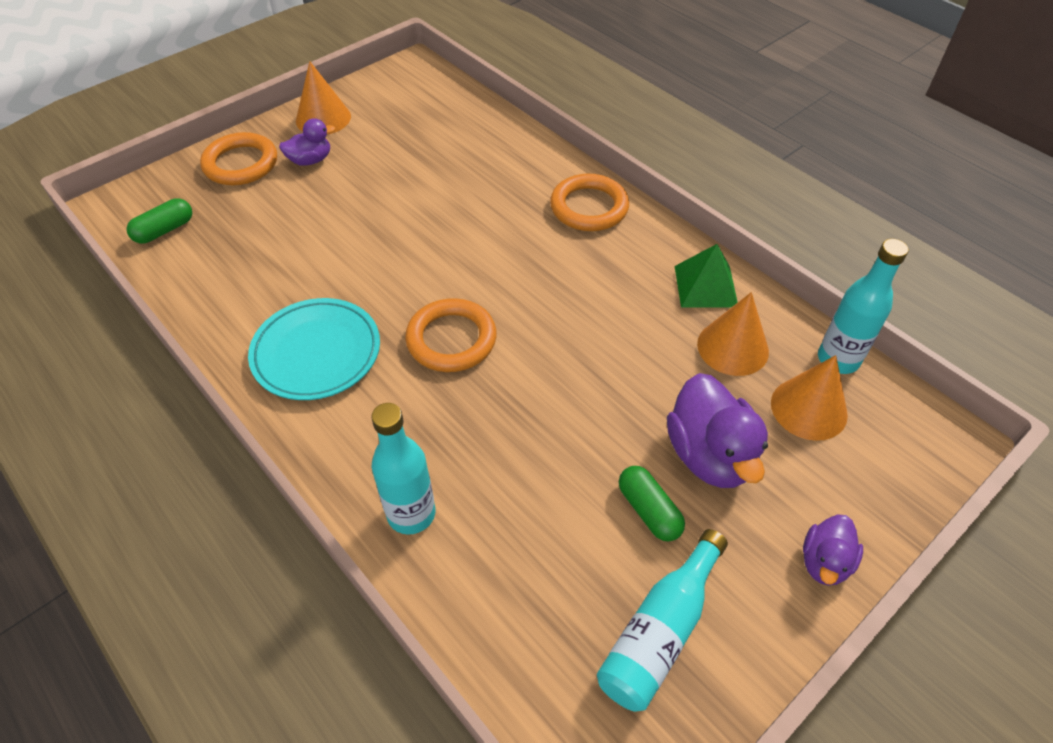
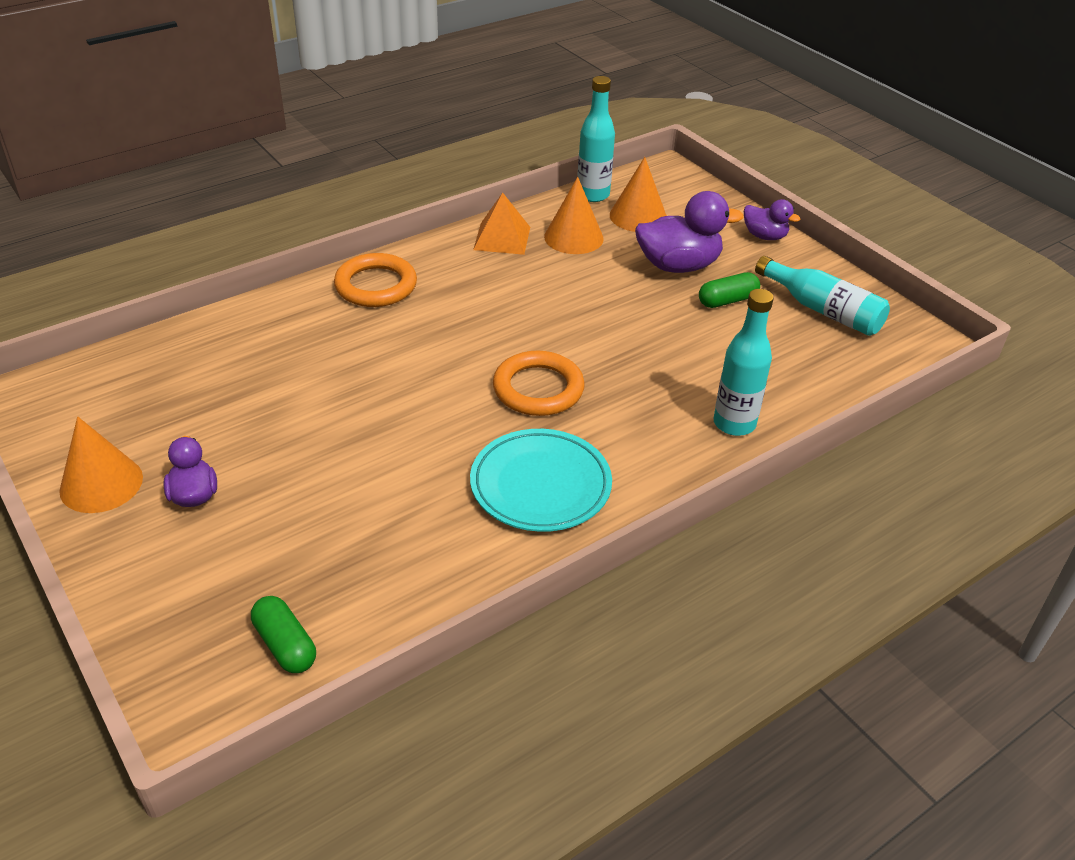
camera: 85 degrees left, 10 degrees down
orange ring [200,132,277,185] -> none
green pyramid [675,244,738,307] -> orange pyramid [473,193,530,255]

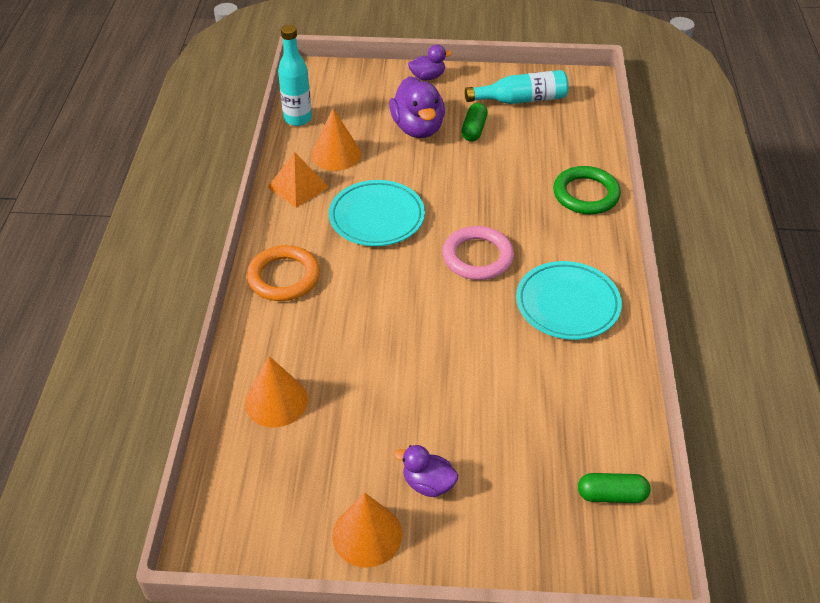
camera: 50 degrees left, 5 degrees up
orange ring [493,351,585,416] -> pink ring [442,226,514,280]
orange cone [610,157,667,232] -> orange cone moved to [245,356,308,428]
purple duck [635,191,744,273] -> purple duck turned 135 degrees clockwise [389,76,445,138]
turquoise bottle [713,289,774,436] -> green ring [553,166,621,214]
none -> turquoise plate [329,180,425,246]

